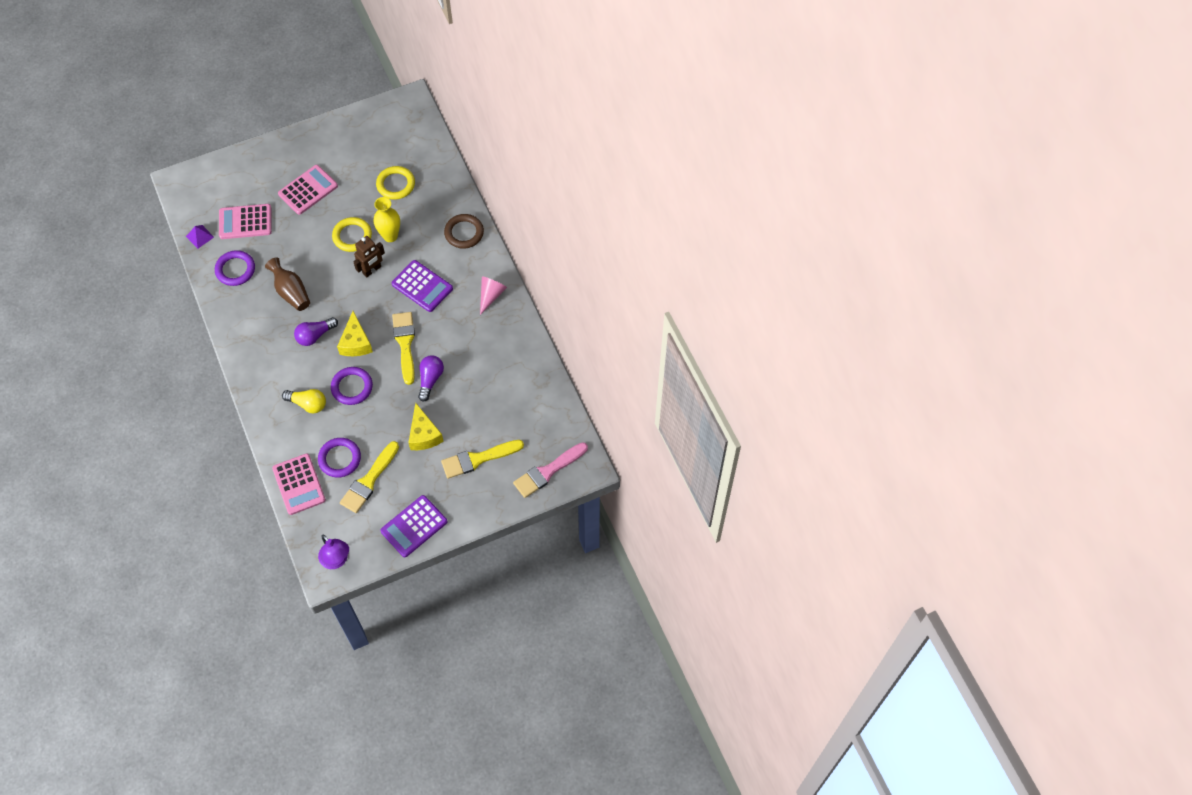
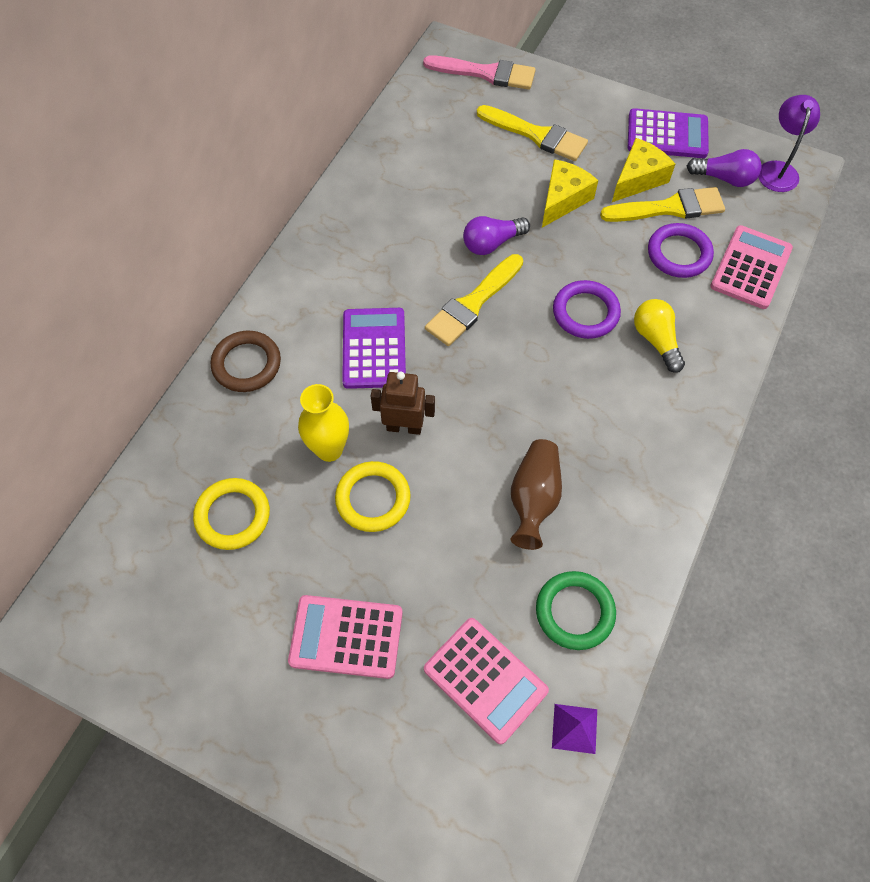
camera: 130 degrees left, 0 degrees up
purple ring [215,250,255,286] -> green ring [536,571,616,650]
purple light bulb [294,317,338,346] -> purple light bulb moved to [687,149,761,187]
yellow cheese [337,311,373,356] -> yellow cheese moved to [612,138,675,202]
pink cone [480,276,507,315] -> none

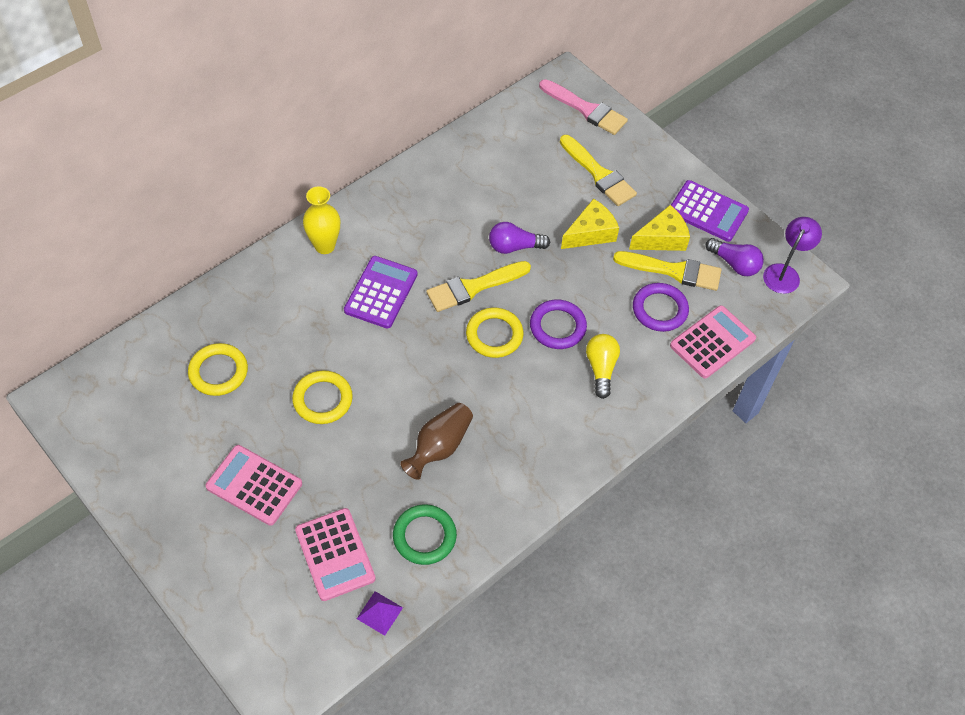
camera: 20 degrees right, 5 degrees down
brown ring [211,331,281,392] -> none
yellow vase [298,384,349,462] -> yellow vase moved to [303,186,340,254]
brown robot [371,371,435,435] -> none
none -> yellow ring [466,308,523,358]

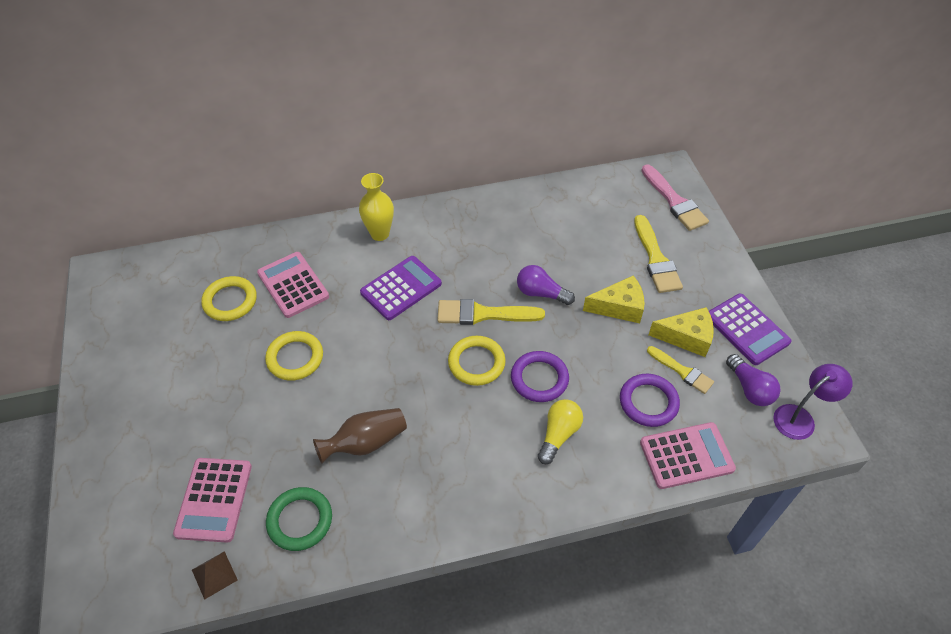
camera: 30 degrees right, 5 degrees down
pink calculator [205,445,302,526] -> pink calculator moved to [257,252,329,318]
purple pyramid [357,591,403,636] -> brown pyramid [192,551,238,600]
yellow brush [613,251,721,291] -> yellow brush [647,346,714,394], size x0.64

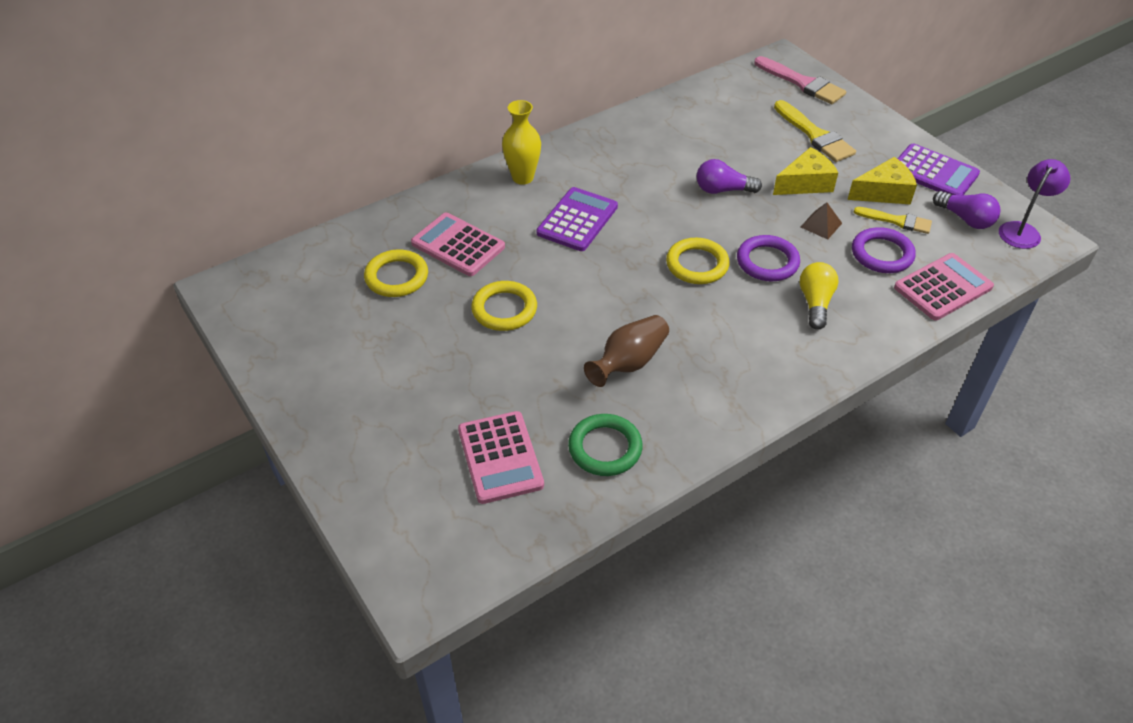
camera: 20 degrees left, 5 degrees down
brown pyramid [192,551,238,600] -> brown pyramid moved to [801,202,842,240]
yellow brush [437,299,545,325] -> none

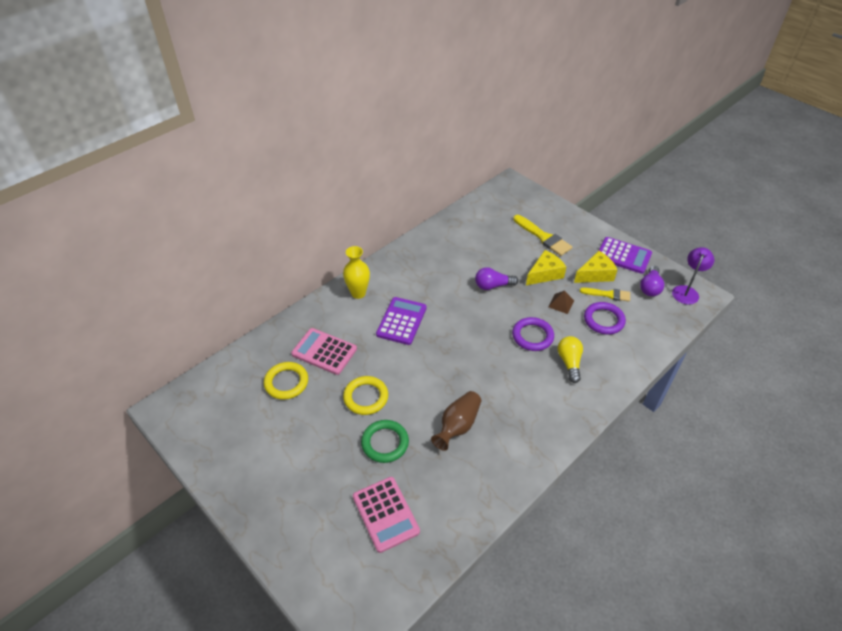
camera: 10 degrees left, 0 degrees up
green ring [568,414,643,476] -> green ring moved to [361,420,409,463]
yellow ring [666,238,730,284] -> none
pink brush [754,56,846,104] -> none
pink calculator [894,253,994,320] -> none
purple light bulb [933,191,1001,229] -> purple light bulb turned 75 degrees clockwise [640,266,664,296]

